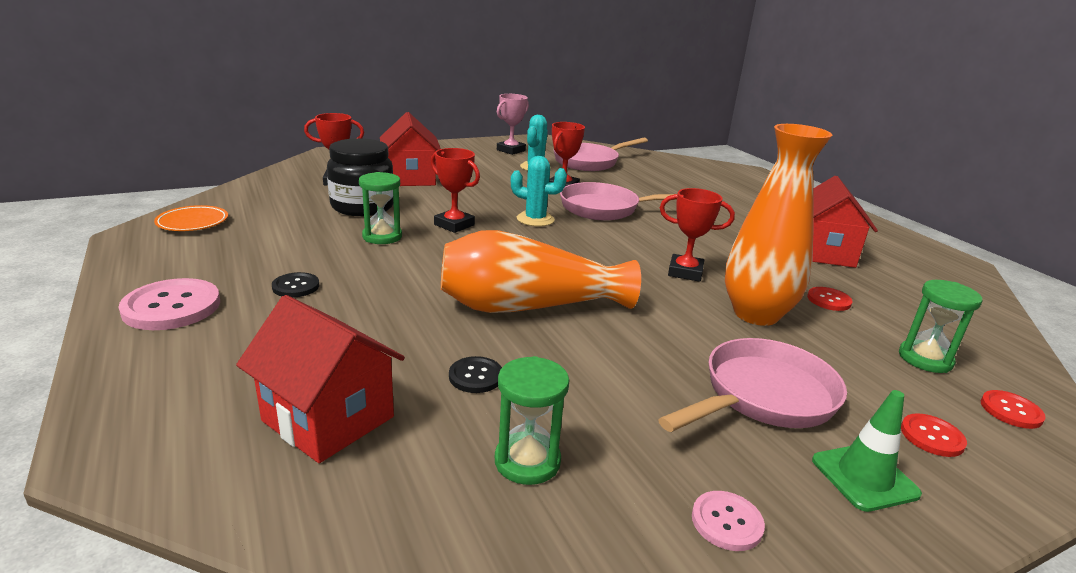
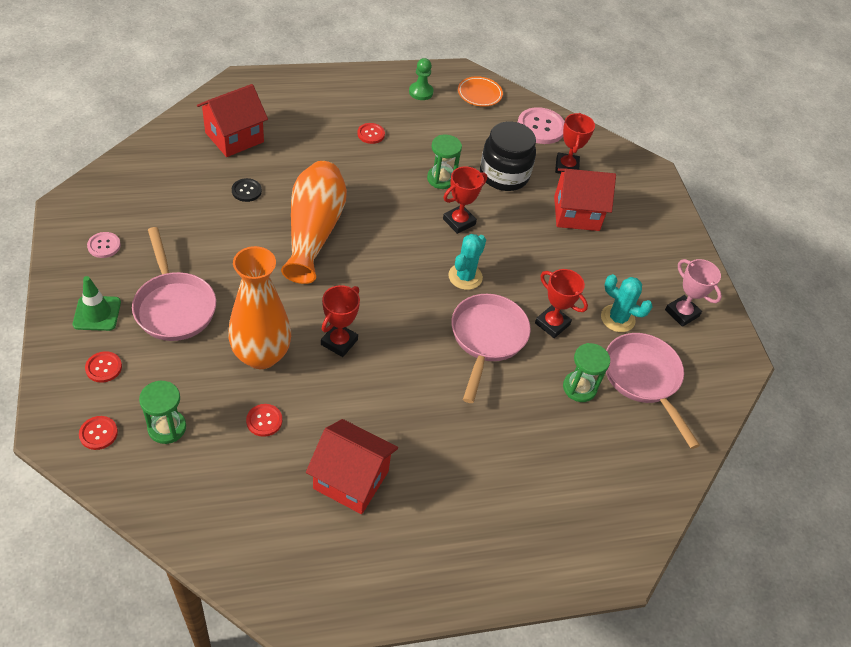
camera: 100 degrees right, 25 degrees up
pink button [118,278,220,330] -> pink button moved to [518,107,565,144]
black button [272,272,319,298] -> red button [357,123,385,144]
green hourglass [495,356,569,485] -> green hourglass moved to [563,343,610,402]
none -> green pawn [409,58,433,100]

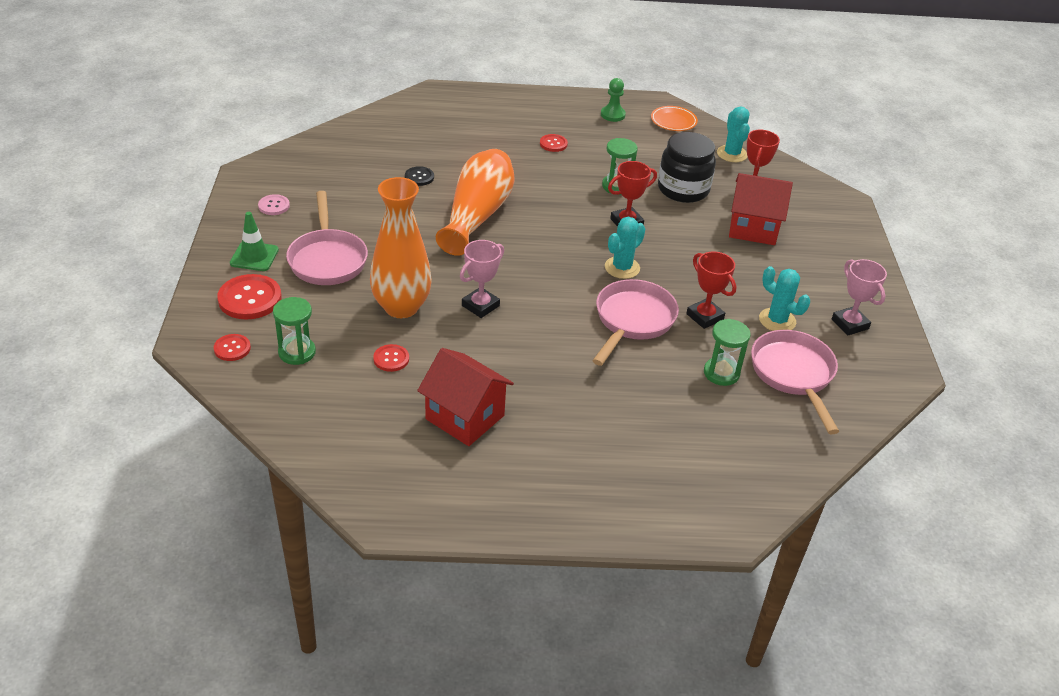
camera: 15 degrees right, 10 degrees down
red button [85,351,122,383] -> red button [217,274,282,319], size x1.83
red house [197,84,268,157] -> none
red trophy [321,285,360,357] -> pink trophy [460,240,504,318]
pink button [518,107,565,144] -> turquoise cactus [717,107,750,162]

